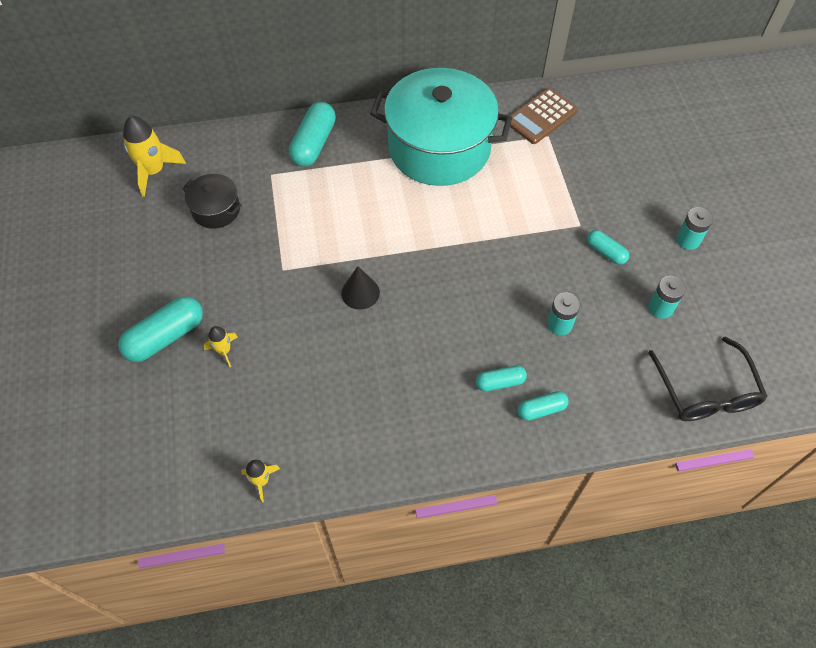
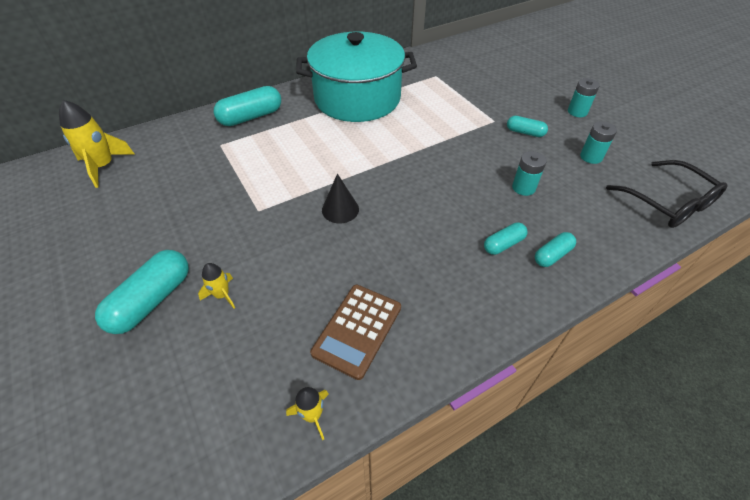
camera: 20 degrees left, 10 degrees down
black pot [182,174,242,229] -> none
turquoise capsule [289,102,336,167] -> turquoise capsule turned 60 degrees clockwise [214,86,281,126]
brown calculator [510,88,578,144] -> brown calculator moved to [310,285,401,380]

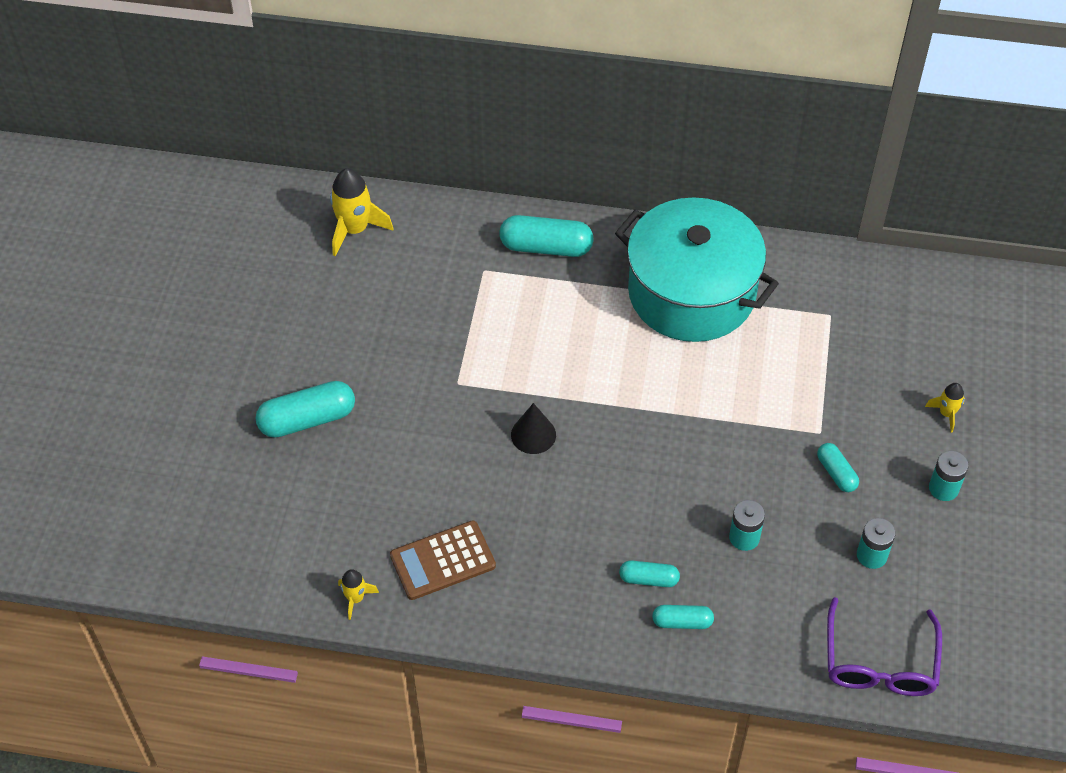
camera: 40 degrees right, 5 degrees up
yellow rocket [198,263,235,309] -> yellow rocket moved to [925,383,965,433]
black glasses [606,160,728,228] -> purple glasses [827,597,942,696]

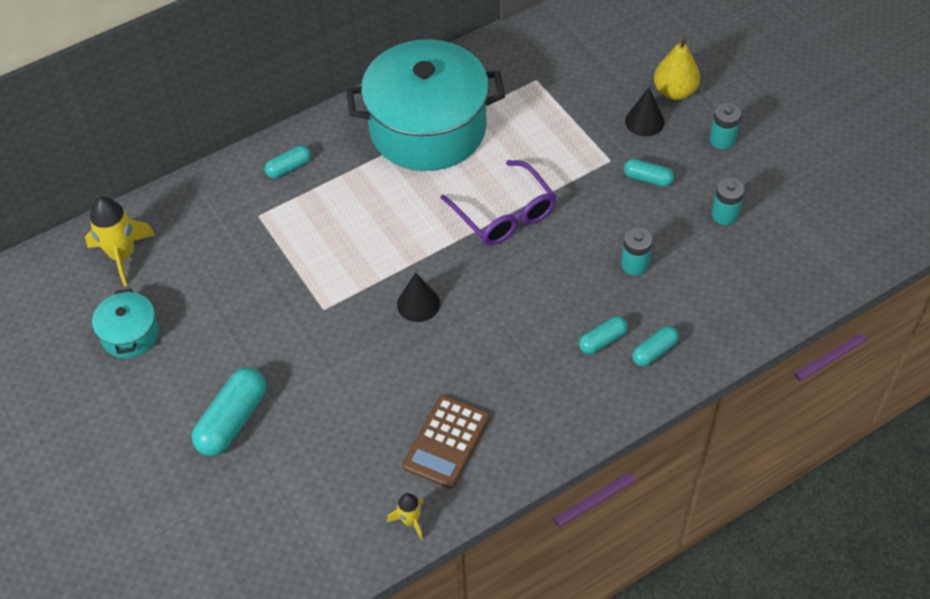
camera: 40 degrees left, 0 degrees up
turquoise capsule [499,215,594,257] -> turquoise capsule [265,145,311,178], size x0.56
purple glasses [827,597,942,696] -> purple glasses moved to [441,160,557,246]
yellow rocket [925,383,965,433] -> yellow pear [654,38,700,100]
none -> turquoise pot [92,289,159,358]
none -> black cone [625,87,665,137]

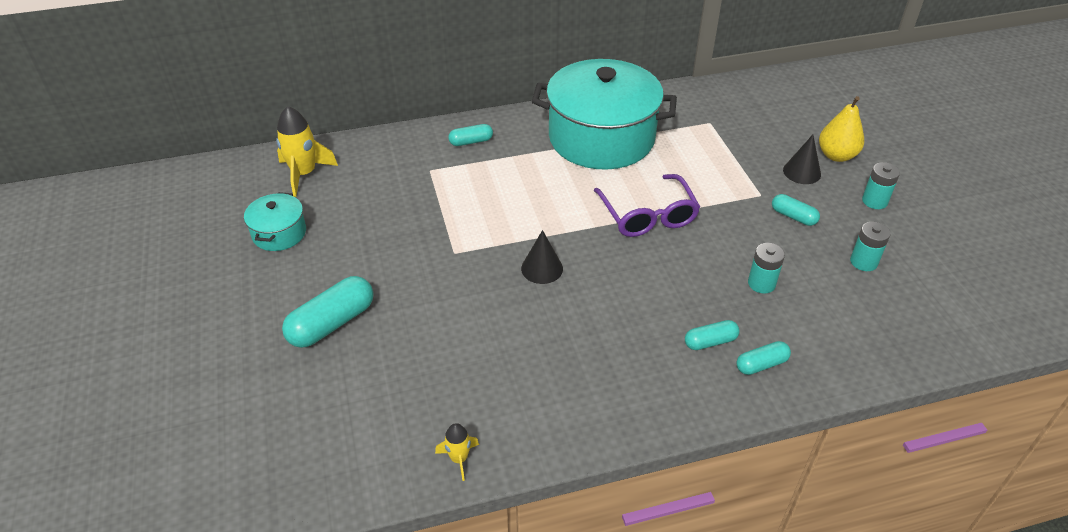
camera: 15 degrees right, 10 degrees down
brown calculator [403,395,490,489] -> none

